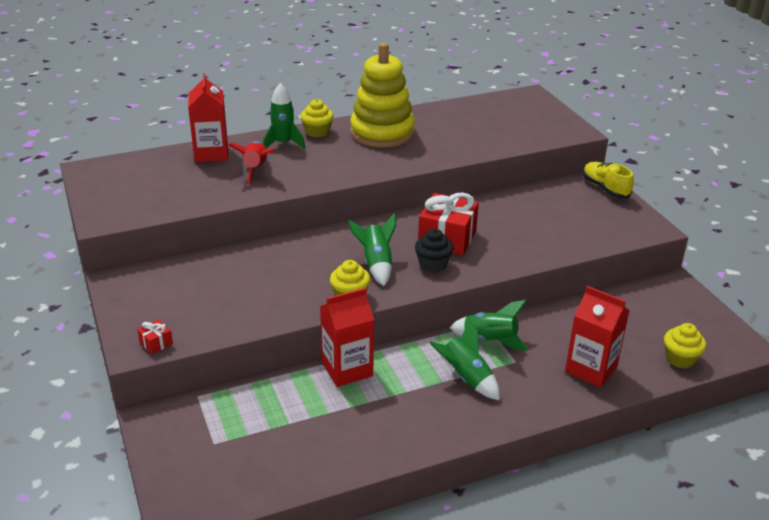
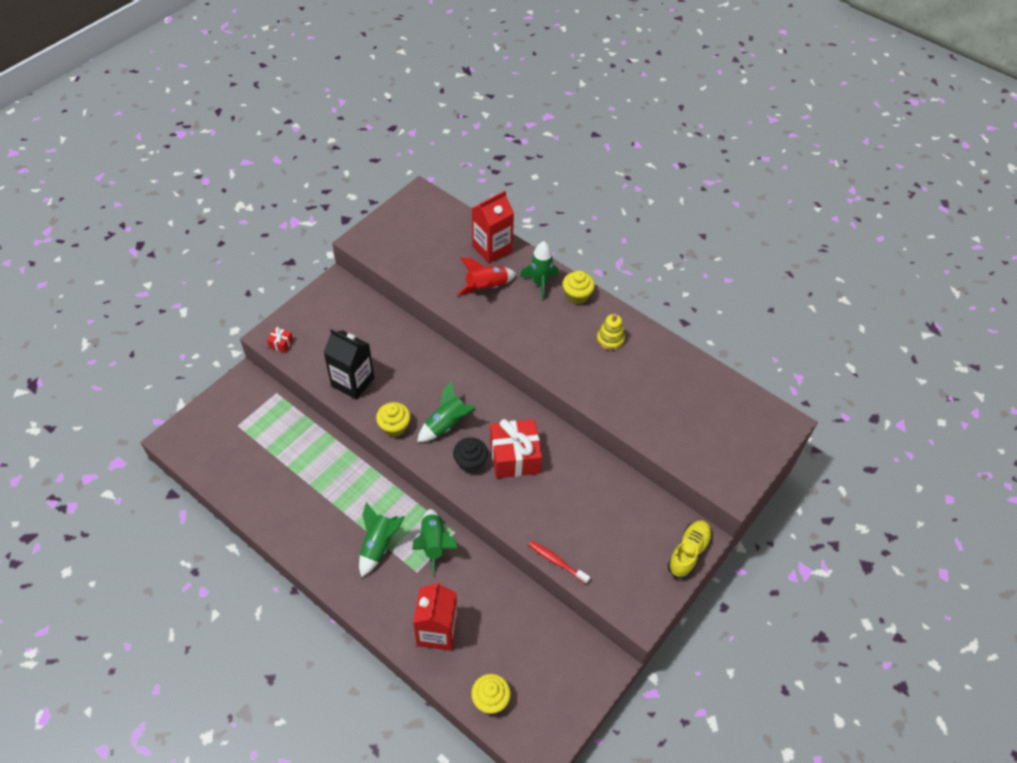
camera: 60 degrees right, 20 degrees up
red carton [320,288,374,387] -> none
yellow stacking toy [350,43,415,148] -> yellow stacking toy [597,313,625,351], size x0.43
none -> black carton [323,329,374,399]
none -> red toothbrush [529,541,590,584]

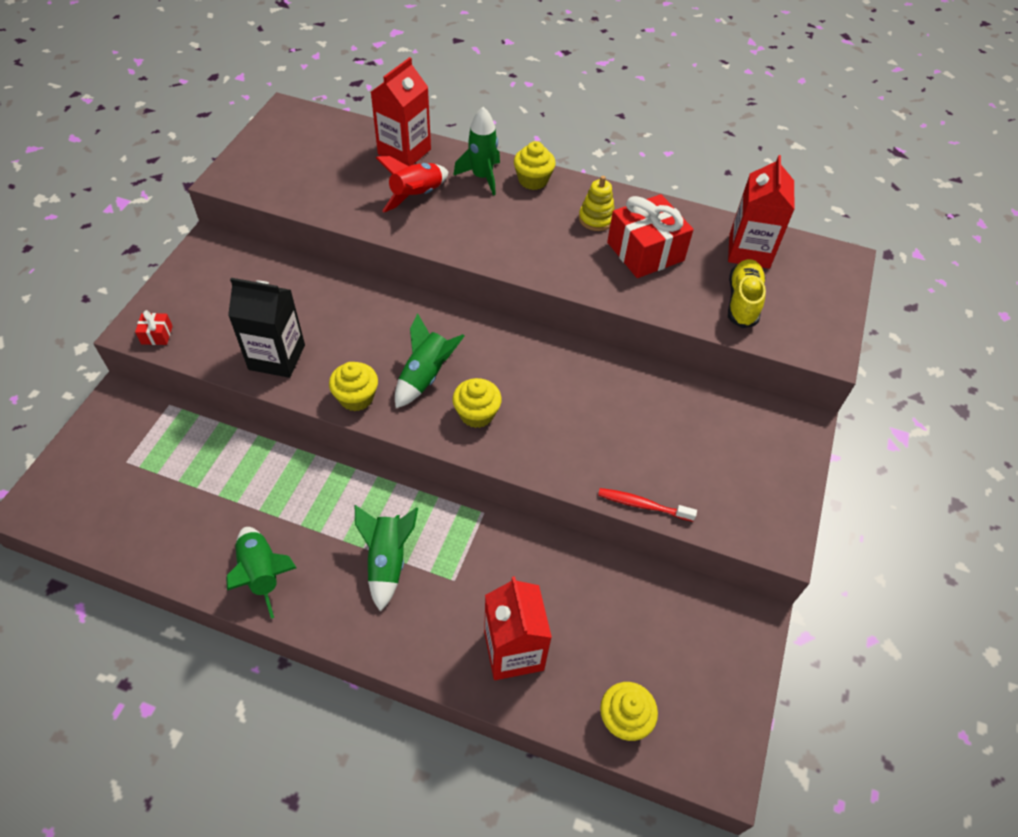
camera: 20 degrees left, 0 degrees up
green rocket [412,509,458,576] -> green rocket moved to [226,527,296,619]
black cupcake [453,437,488,473] -> yellow cupcake [452,378,502,428]
red gift [490,419,542,478] -> red gift moved to [607,194,693,278]
yellow shoe [668,520,712,579] -> yellow shoe moved to [728,259,766,328]
none -> red carton [728,155,795,269]

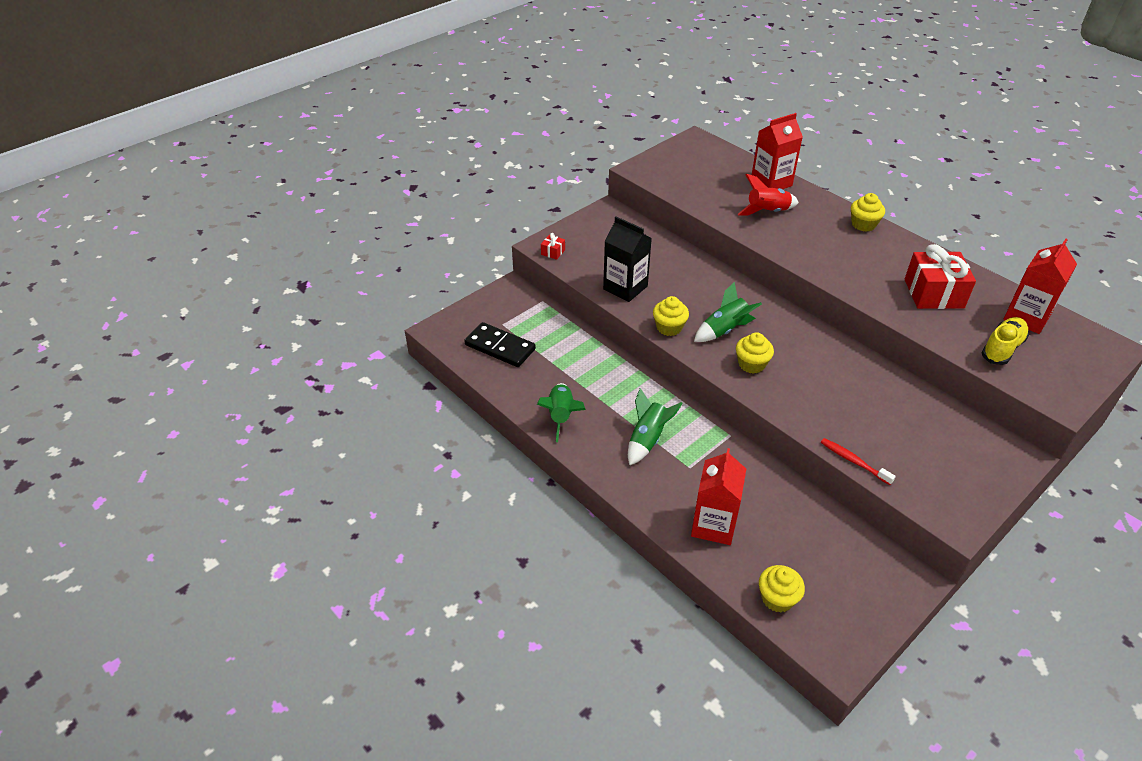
camera: 30 degrees right, 10 degrees down
green rocket [453,107,500,196] -> none
yellow stacking toy [579,176,615,231] -> none
none -> black domino [464,322,536,367]

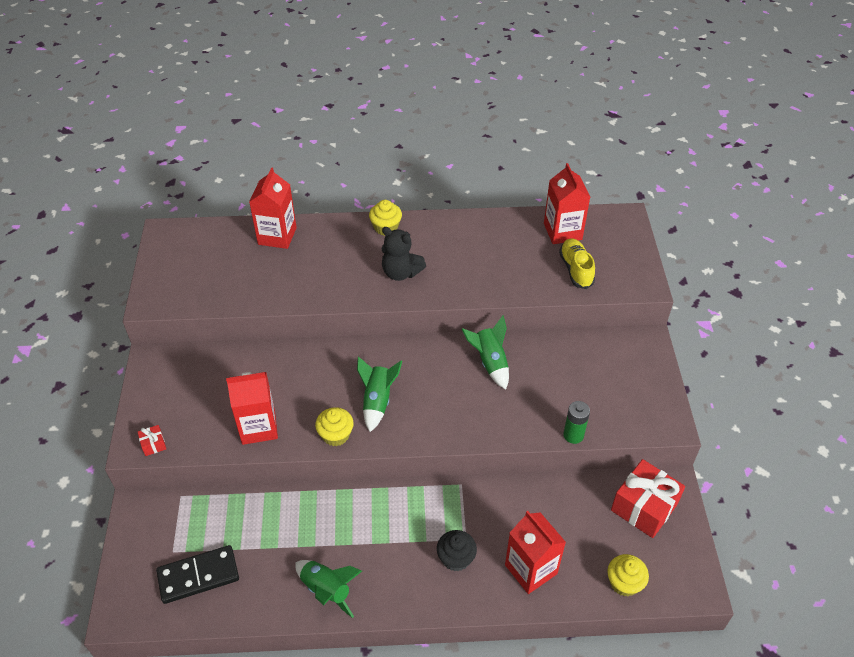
camera: 50 degrees left, 5 degrees up
black carton [603,217,652,302] -> red carton [226,372,278,445]
green rocket [628,388,683,465] -> green rocket moved to [462,316,509,389]
yellow cupcake [736,332,774,374] -> none
red rocket [737,174,799,216] -> none
red toothbrush [821,438,896,485] -> green battery [563,401,590,444]
red gift [905,244,976,309] -> red gift moved to [611,459,685,538]
none -> black teddy bear [381,227,426,281]
none -> black cupcake [437,530,477,571]

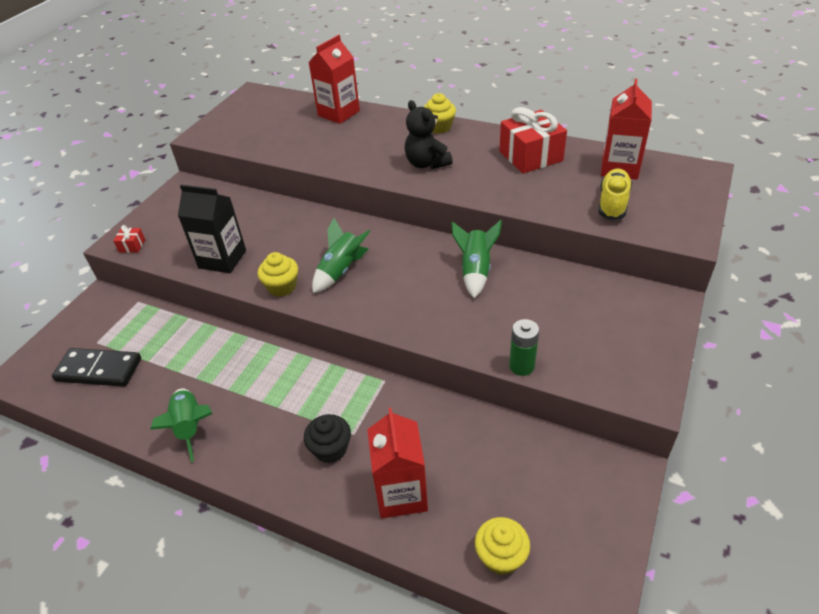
camera: 30 degrees right, 5 degrees down
red carton [226,372,278,445] -> black carton [178,185,246,273]
red gift [611,459,685,538] -> red gift moved to [499,107,567,174]

